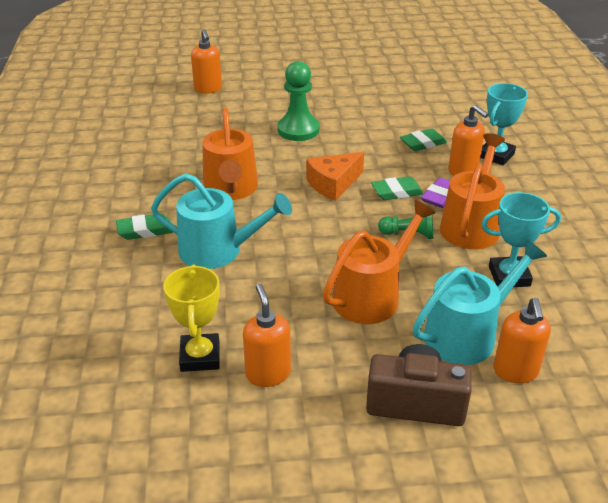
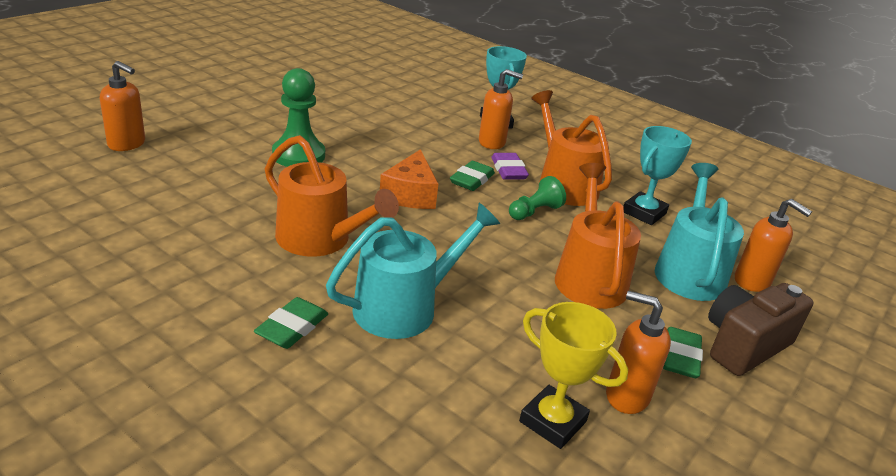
camera: 50 degrees left, 5 degrees down
green eraser [400,128,447,151] -> green eraser moved to [663,327,703,378]

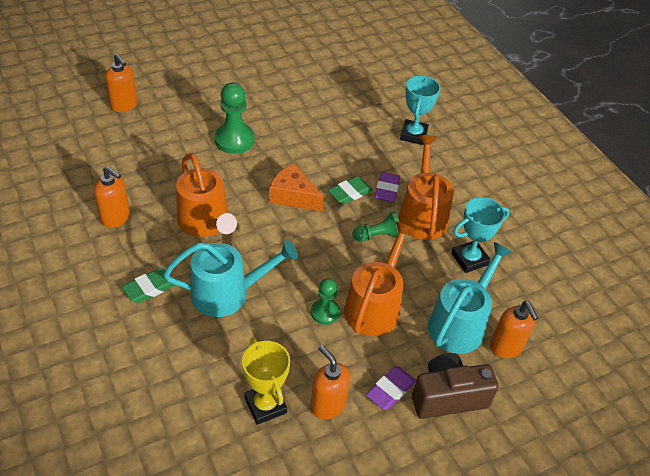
camera: 25 degrees right, 15 degrees up
orange cheese [380,149,438,209] -> orange cheese turned 90 degrees clockwise [269,163,324,212]
orange soap dispenser [479,69,523,149] -> orange soap dispenser moved to [94,166,130,228]
green eraser [663,327,703,378] -> purple eraser [366,366,416,410]
none -> green pawn [311,278,340,325]

